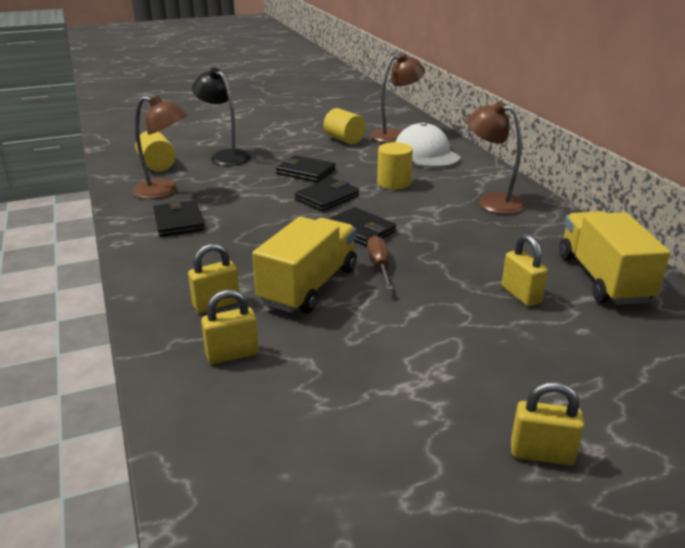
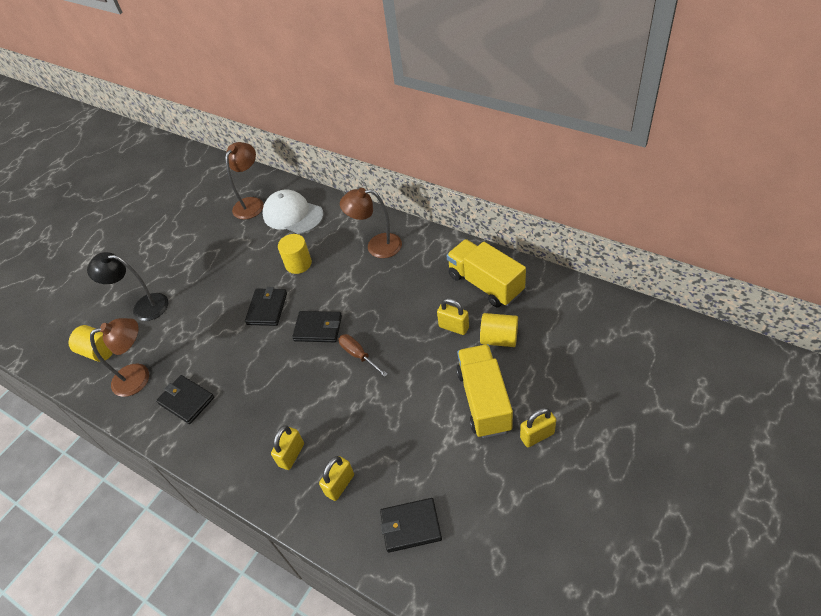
camera: 30 degrees left, 20 degrees up
yellow truck [252,217,357,314] -> yellow truck moved to [456,344,513,438]
black wallet [276,155,336,182] -> black wallet moved to [380,498,442,553]
yellow cylinder [324,108,366,144] -> yellow cylinder moved to [480,313,518,347]

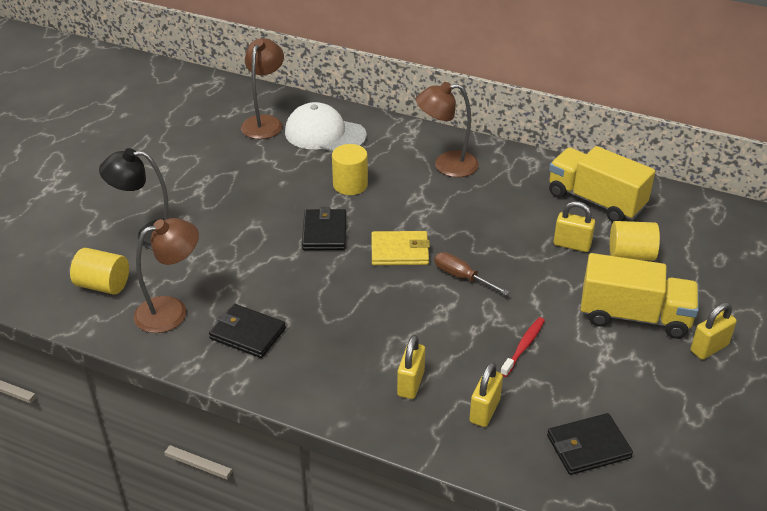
camera: 15 degrees left, 10 degrees down
black wallet [292,311,342,342] -> yellow wallet [371,231,430,265]
yellow truck [456,344,513,438] -> yellow truck turned 120 degrees clockwise [581,253,699,339]
none -> red toothbrush [501,317,545,377]

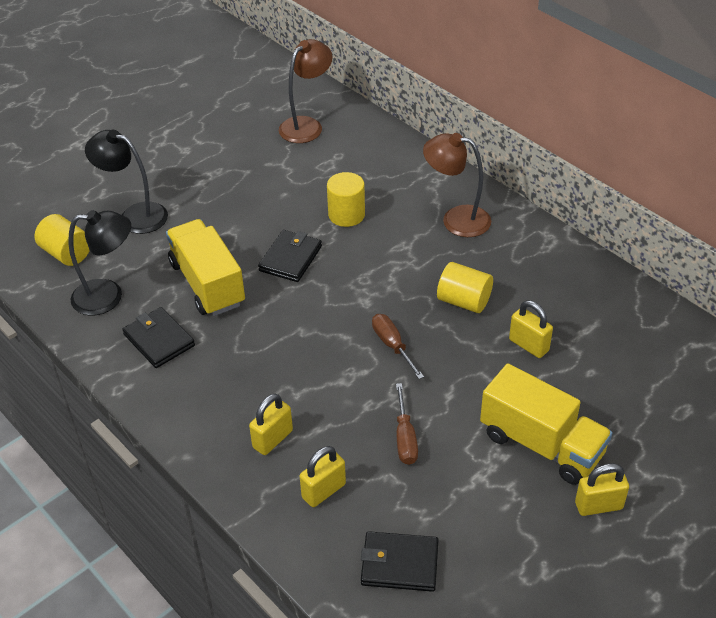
camera: 25 degrees right, 5 degrees up
brown lamp [134,218,199,333] -> black lamp [68,210,131,315]
white cap [285,102,367,152] -> none
yellow wallet [371,231,430,265] -> none
red toothbrush [501,317,545,377] -> brown screwdriver [396,383,418,465]
yellow truck [549,146,655,222] -> yellow truck moved to [166,219,245,316]
yellow cylinder [610,221,660,261] -> yellow cylinder moved to [437,262,493,313]

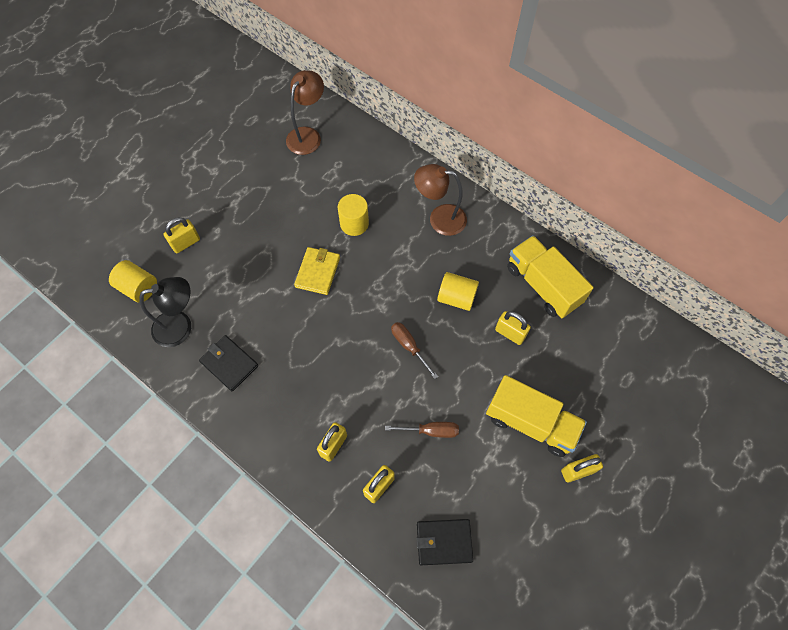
camera: 10 degrees left, 20 degrees up
black lamp [85,130,168,234] -> yellow padlock [164,217,200,253]
yellow truck [166,219,245,316] -> yellow truck moved to [507,235,594,318]
black wallet [258,230,322,282] -> yellow wallet [294,247,340,295]
brown screwdriver [396,383,418,465] -> brown screwdriver turned 75 degrees counterclockwise [385,422,459,438]

